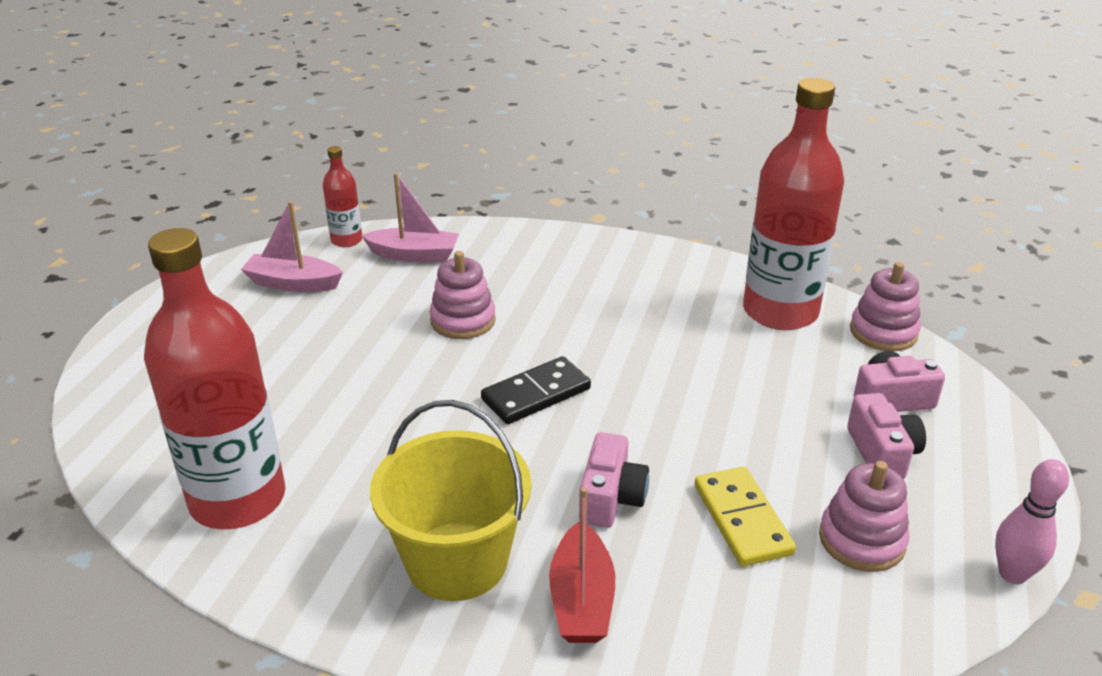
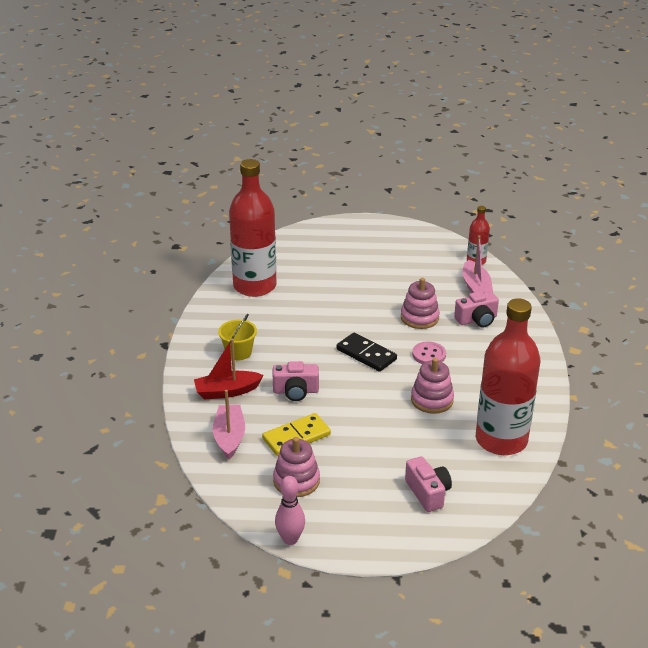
camera: 75 degrees right, 0 degrees up
pink boat [241,201,343,292] -> pink boat moved to [213,390,245,460]
yellow bucket [370,400,532,601] -> yellow bucket [218,314,257,360], size x0.54
pink camera [847,393,926,479] -> pink camera moved to [454,291,499,328]
pink stacking toy [850,262,921,351] -> pink stacking toy moved to [411,358,454,414]
none -> pink button [412,342,446,364]

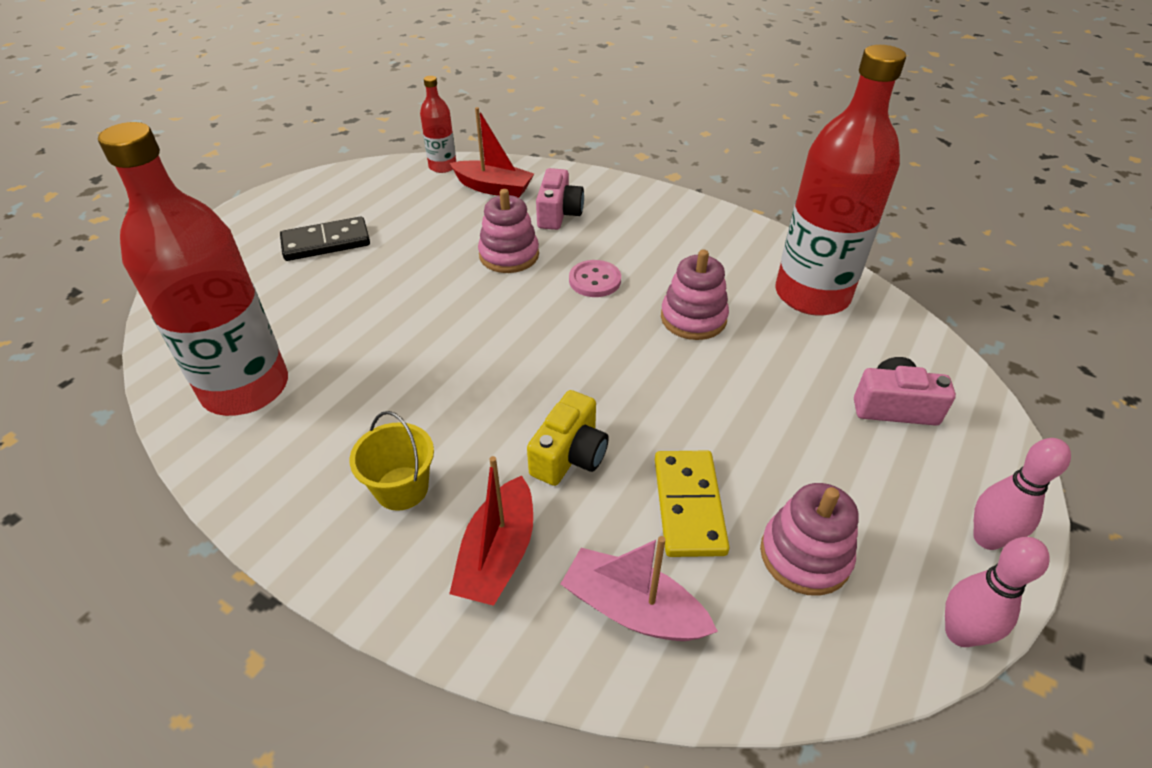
camera: 60 degrees left, 10 degrees up
pink camera [273,361,319,401] -> yellow camera [527,390,609,486]
black domino [336,333,397,372] -> black domino moved to [280,216,370,261]
pink boat [462,235,493,293] -> red boat [450,107,534,198]
none -> pink bowling pin [973,438,1071,550]

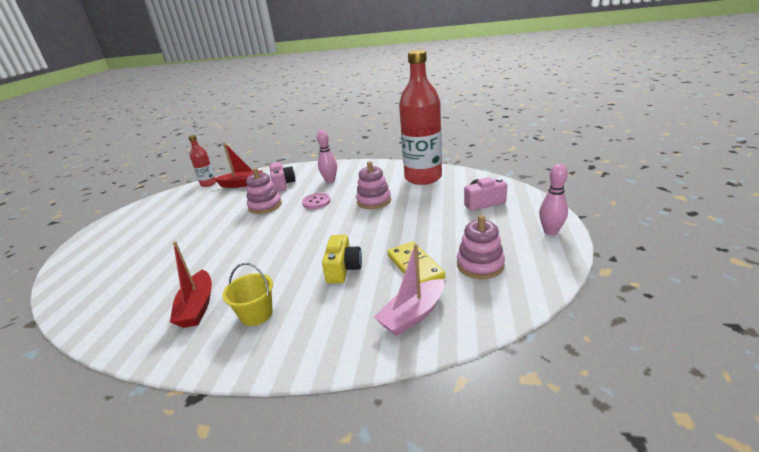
camera: 20 degrees left, 15 degrees down
red bottle [98,122,288,416] -> none
black domino [280,216,370,261] -> none
red boat [449,456,533,606] -> red boat moved to [170,241,212,328]
pink boat [561,536,718,641] -> pink boat turned 45 degrees counterclockwise [374,244,444,336]
pink bowling pin [945,537,1050,647] -> pink bowling pin moved to [317,130,337,183]

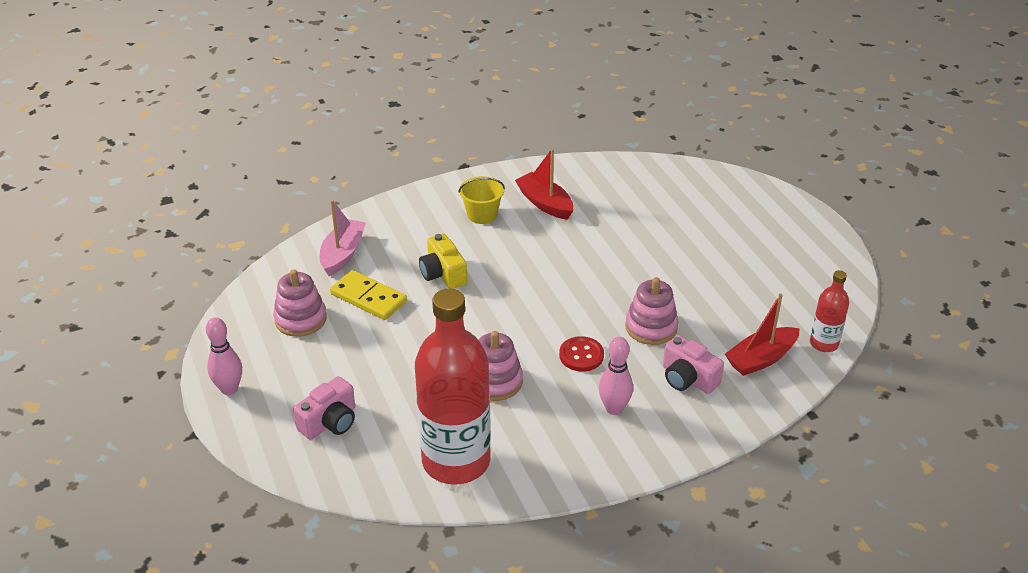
camera: 145 degrees right, 10 degrees up
pink button [302,193,331,209] -> red button [559,336,604,372]

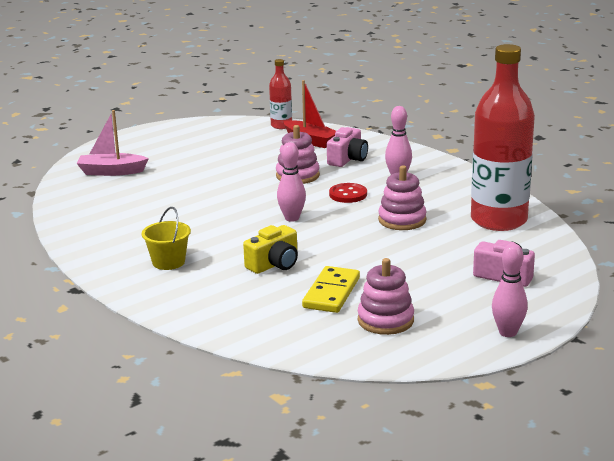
camera: 105 degrees left, 15 degrees down
pink boat [320,200,366,276] -> pink boat moved to [77,110,149,176]
red boat [515,149,574,220] -> none
none -> pink bowling pin [277,142,306,222]

